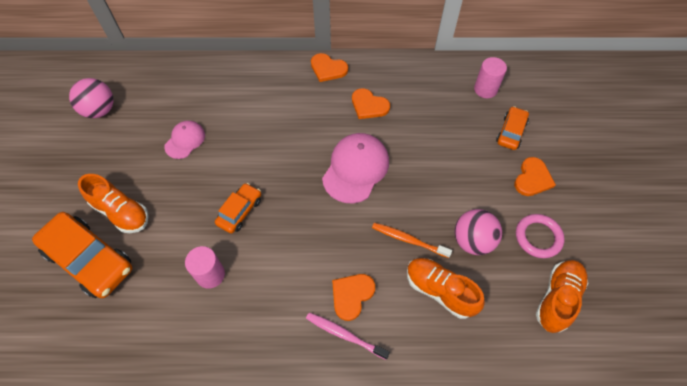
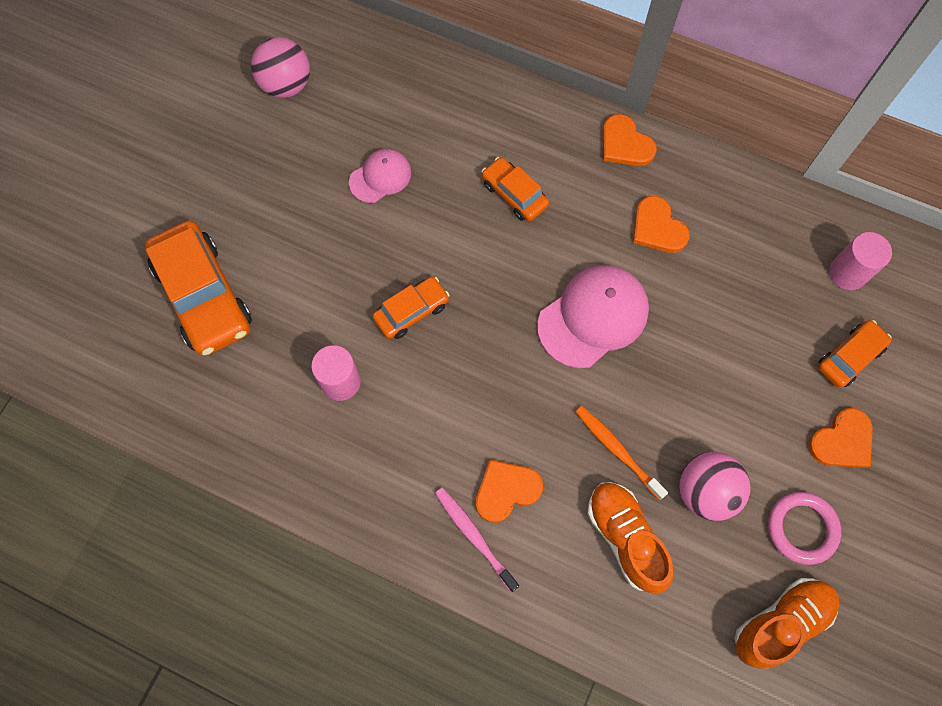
camera: 25 degrees right, 10 degrees up
orange shoe [78,174,149,233] -> none
none -> orange car [482,157,549,221]

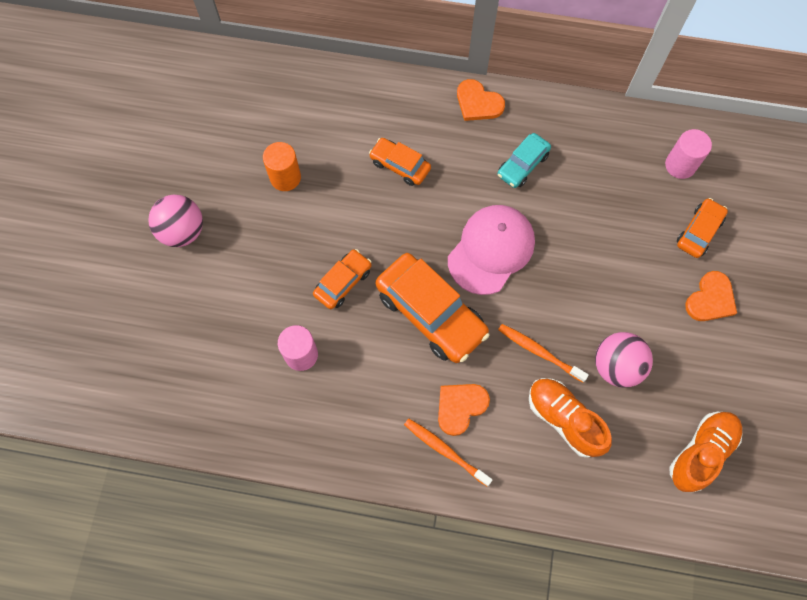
camera: 15 degrees left, 0 degrees up
orange car [145,220,252,356] -> orange car moved to [375,253,490,363]
pink ball [251,37,310,98] -> pink ball moved to [148,195,203,247]
pink cap [349,149,411,203] -> orange cylinder [263,142,301,191]
pink toothbrush [435,487,519,592] -> orange toothbrush [404,419,493,486]
orange heart [633,196,690,253] -> turquoise car [497,133,551,188]
pink ring [768,492,841,565] -> none

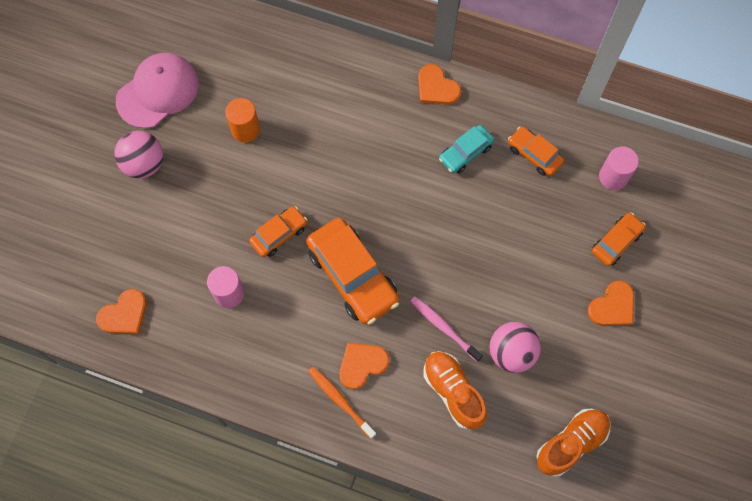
camera: 10 degrees right, 0 degrees up
orange car [369,138,431,186] -> orange car moved to [508,126,564,176]
pink cap [448,205,535,295] -> pink cap moved to [116,53,199,128]
orange toothbrush [498,324,589,382] -> pink toothbrush [410,296,483,362]
none -> orange heart [96,289,147,334]

